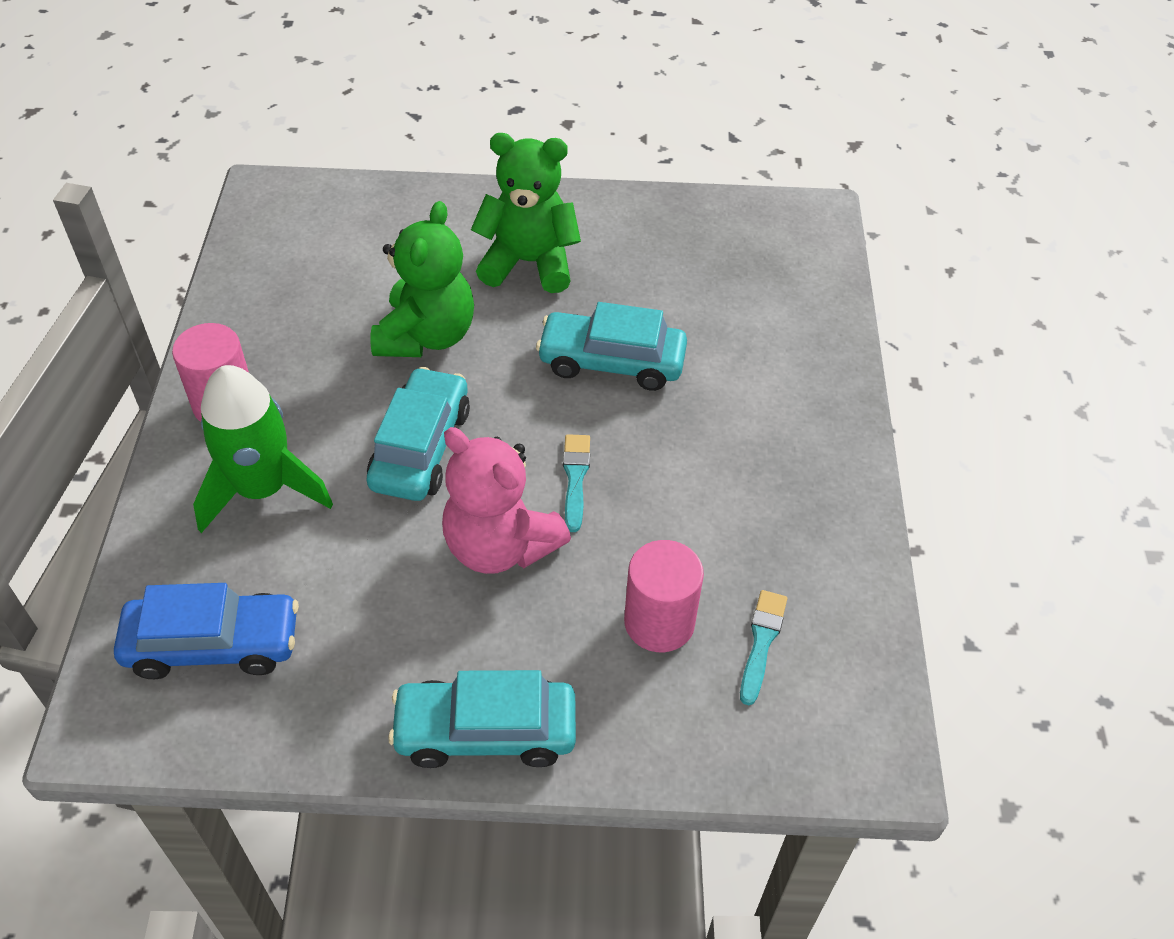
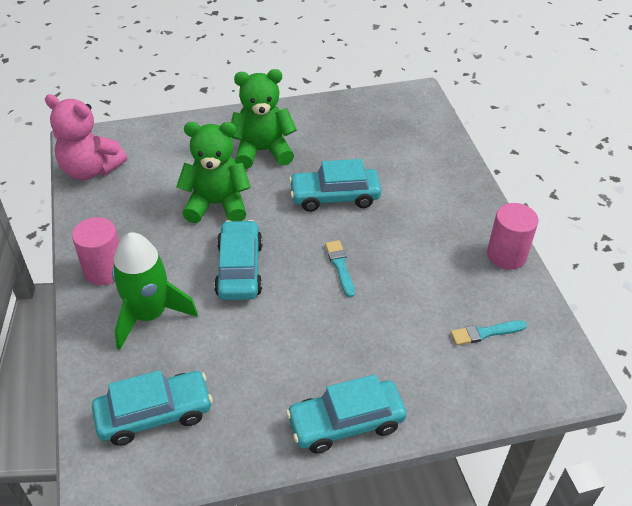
camera: 15 degrees left, 5 degrees down
blue car [114,583,299,679] -> turquoise car [92,370,213,446]
green teddy bear [371,201,474,357] -> green teddy bear turned 90 degrees counterclockwise [176,122,251,223]
pink teddy bear [442,427,571,574] -> pink teddy bear moved to [45,94,127,180]
pink cylinder [624,540,704,652] -> pink cylinder moved to [487,203,538,270]
turquoise brush [740,590,787,705] -> turquoise brush turned 105 degrees counterclockwise [450,320,527,345]

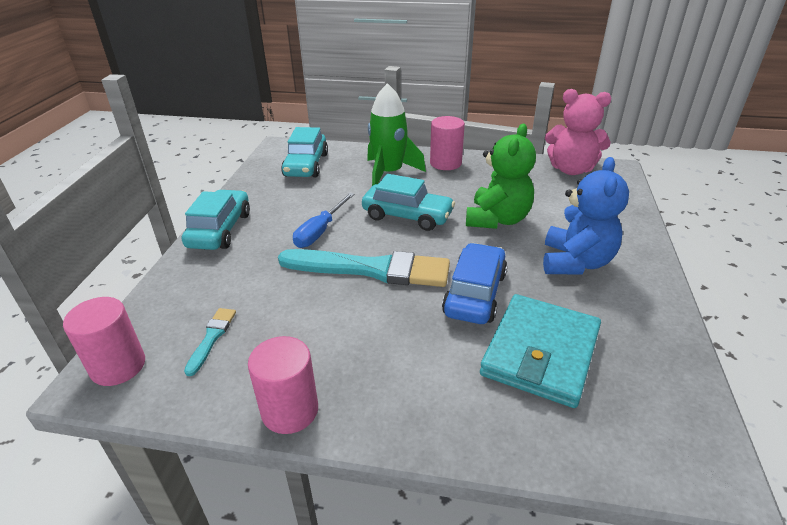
camera: 115 degrees right, 10 degrees down
pink teddy bear [45,94,127,180] -> pink teddy bear turned 120 degrees counterclockwise [545,89,611,175]
green teddy bear [231,69,297,169] -> blue teddy bear [543,157,629,274]
turquoise car [289,159,381,212] -> blue car [442,243,507,324]
turquoise brush [325,240,355,297] -> turquoise brush [278,249,450,287], size x2.26
none -> pink cylinder [63,297,145,386]
none -> blue screwdriver [293,193,354,248]
none -> turquoise wallet [480,294,601,408]

